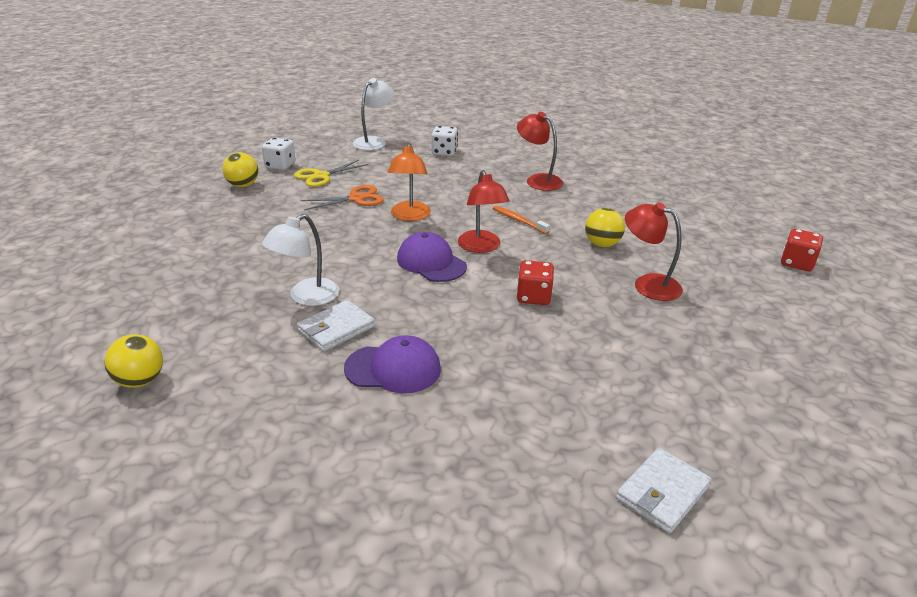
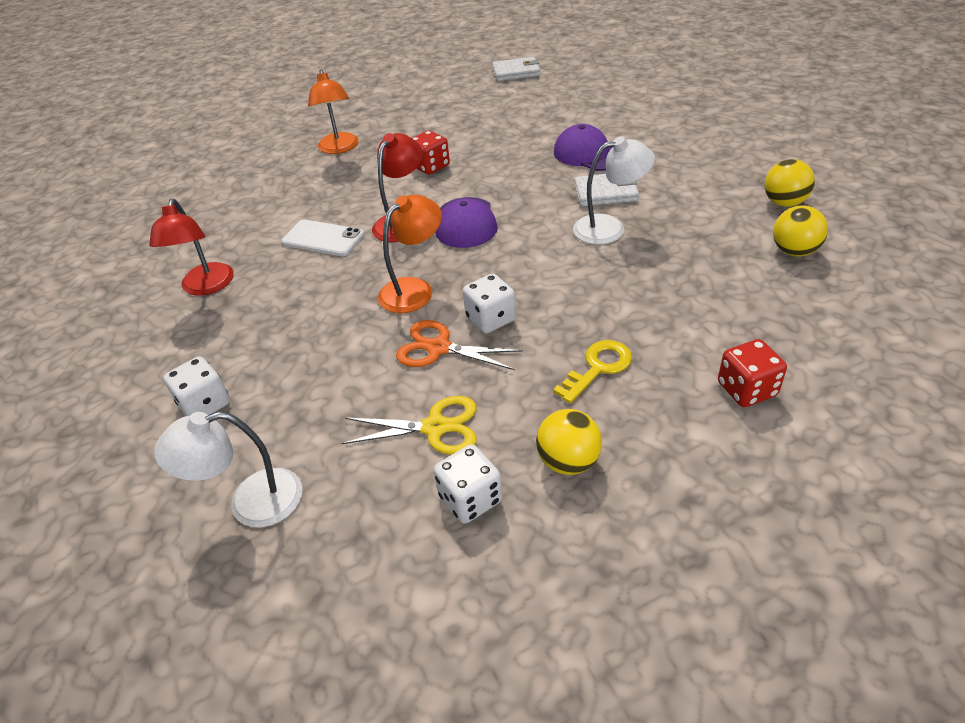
camera: 135 degrees left, 10 degrees up
orange toothbrush [493,206,550,234] -> white phone [282,220,364,256]
yellow ball [585,208,625,247] -> yellow ball moved to [773,205,828,257]
red lamp [625,202,683,301] -> orange lamp [308,70,359,154]
red dice [781,229,823,271] -> red dice moved to [718,339,787,407]
none -> white dice [463,274,516,333]
none -> yellow key [553,340,632,403]

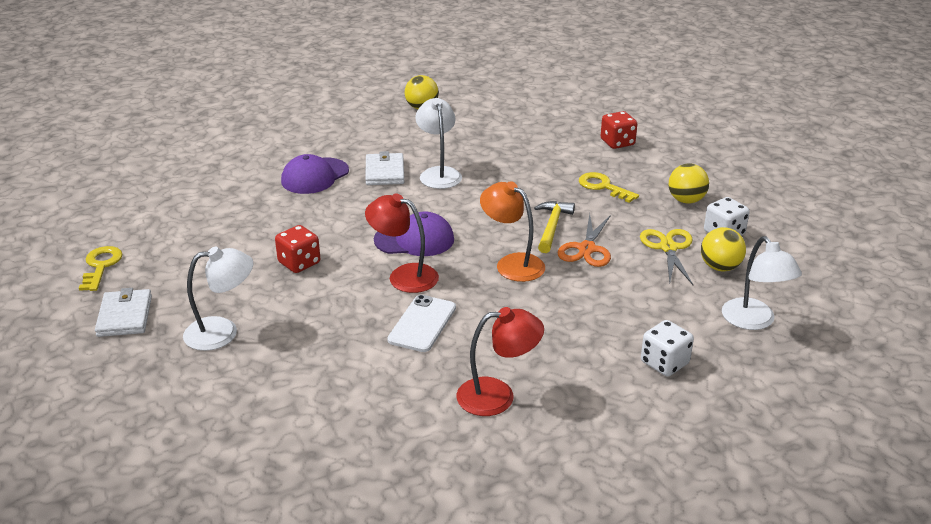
camera: 95 degrees left, 10 degrees down
orange lamp [308,70,359,154] -> white lamp [183,246,253,351]
white dice [463,274,516,333] -> yellow hammer [534,201,575,253]
white wallet [492,57,541,81] -> white wallet moved to [95,288,152,337]
yellow ball [773,205,828,257] -> yellow ball moved to [701,227,746,272]
none -> yellow key [79,246,123,291]

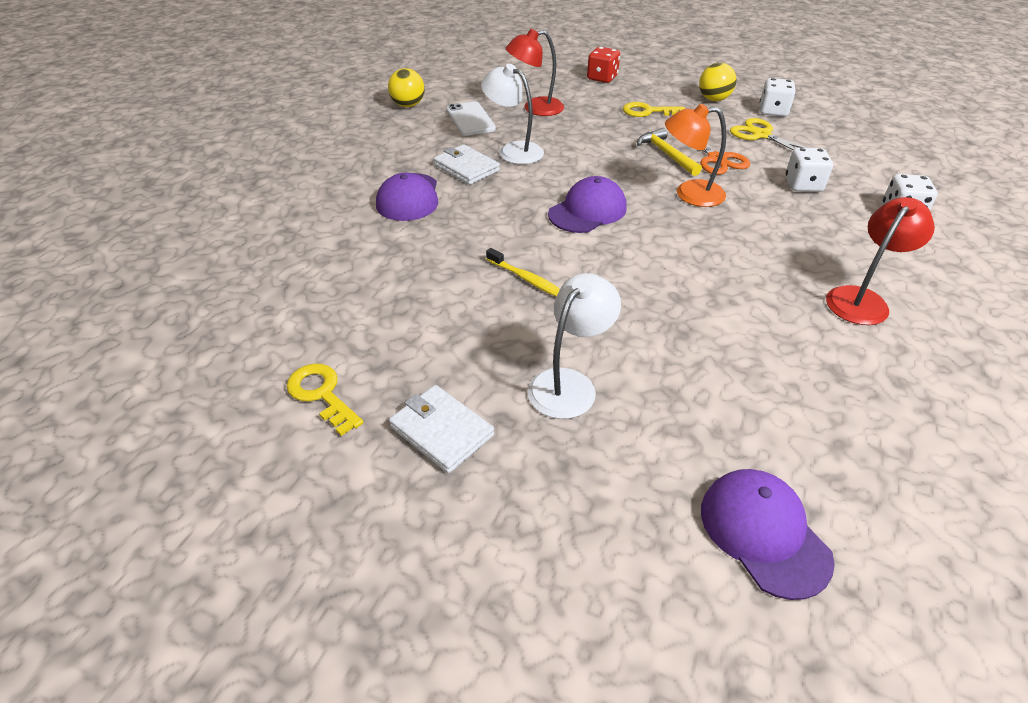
camera: 40 degrees left, 10 degrees up
red dice [275,225,320,273] -> yellow toothbrush [486,248,560,297]
red lamp [365,193,439,293] -> red lamp moved to [505,29,564,116]
white phone [387,295,456,352] -> white phone moved to [446,101,496,136]
yellow ball [701,227,746,272] -> none
white lamp [722,236,802,330] -> none
none -> purple cap [701,469,835,600]
none -> white dice [785,148,833,192]

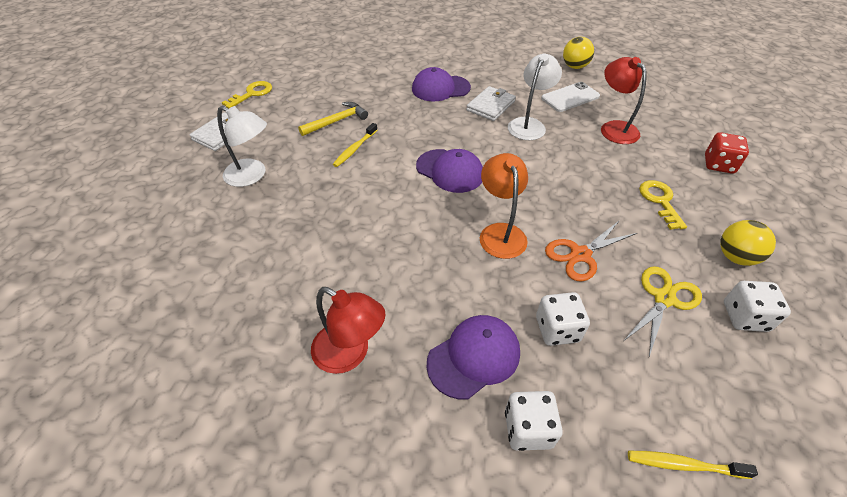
camera: 80 degrees right, 5 degrees up
yellow hammer [637,128,702,176] -> yellow hammer moved to [298,102,368,136]
purple cap [701,469,835,600] -> purple cap moved to [427,315,520,399]
none -> yellow toothbrush [628,451,758,479]

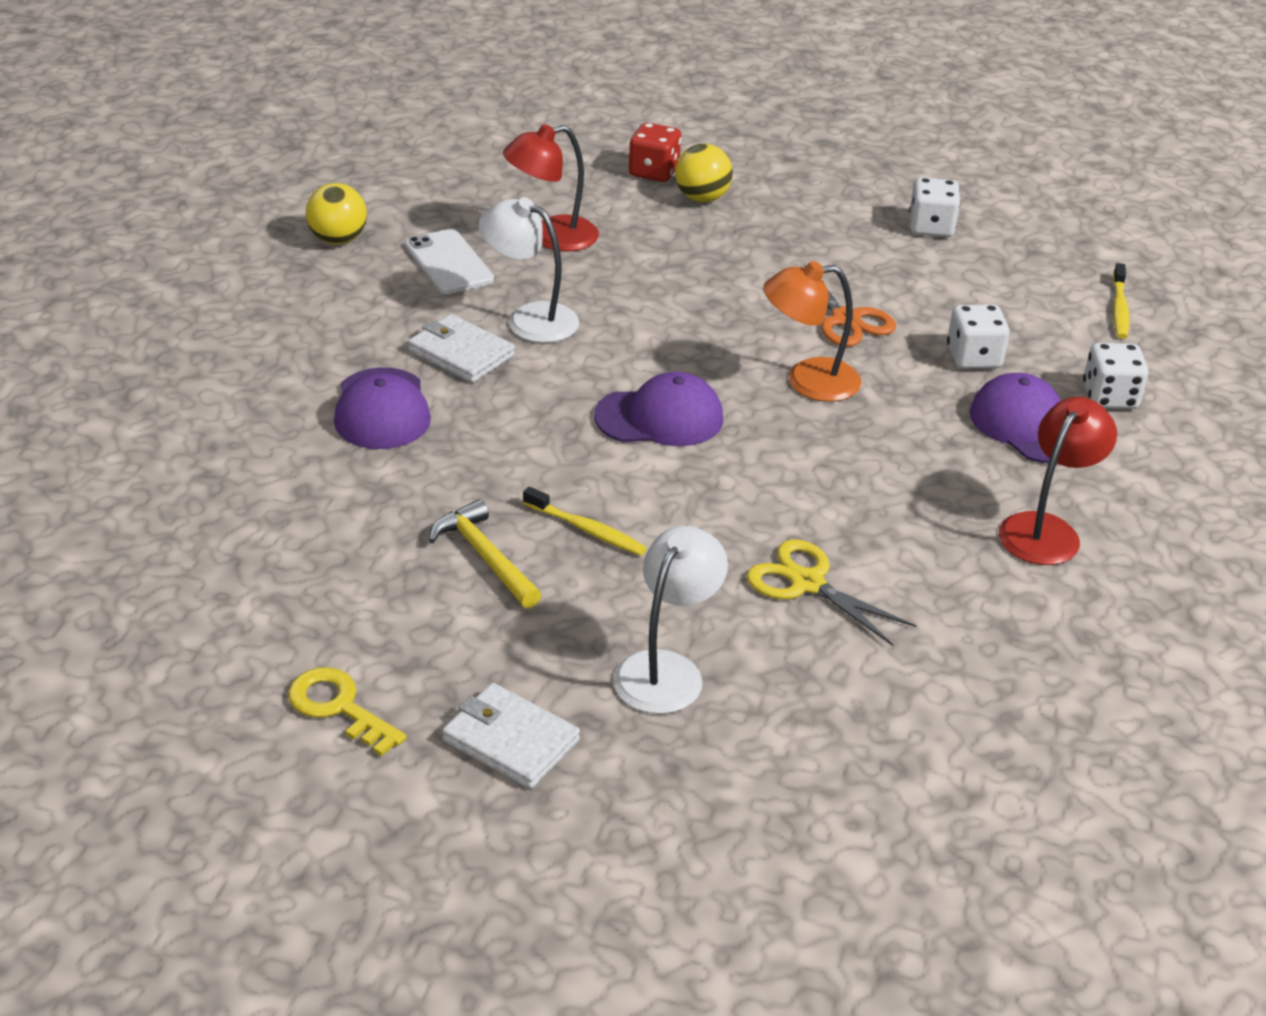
camera: 90 degrees left, 10 degrees down
purple cap [416,149,483,193] -> purple cap turned 45 degrees clockwise [594,372,723,446]
yellow scissors [625,266,702,357] -> yellow scissors moved to [746,539,916,646]
yellow key [639,180,687,230] -> none
yellow ball [720,220,776,266] -> yellow ball moved to [675,144,733,202]

